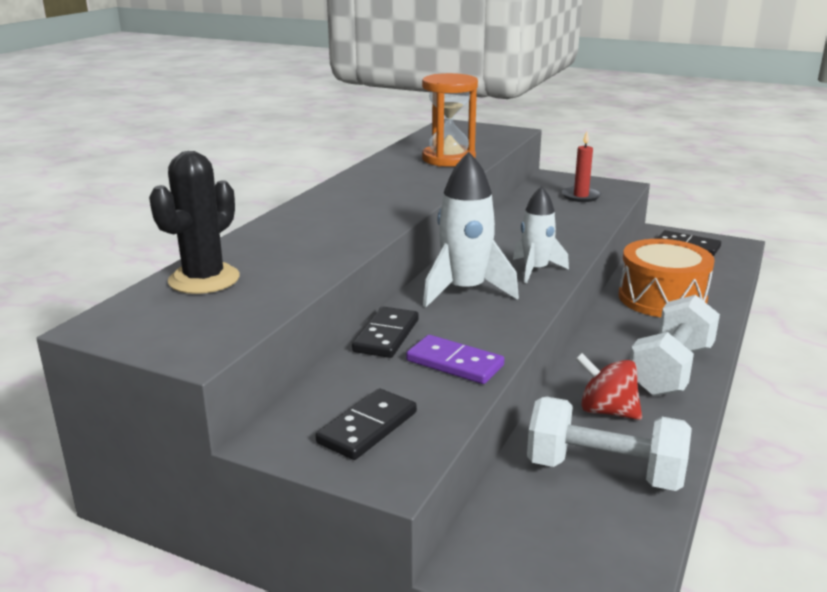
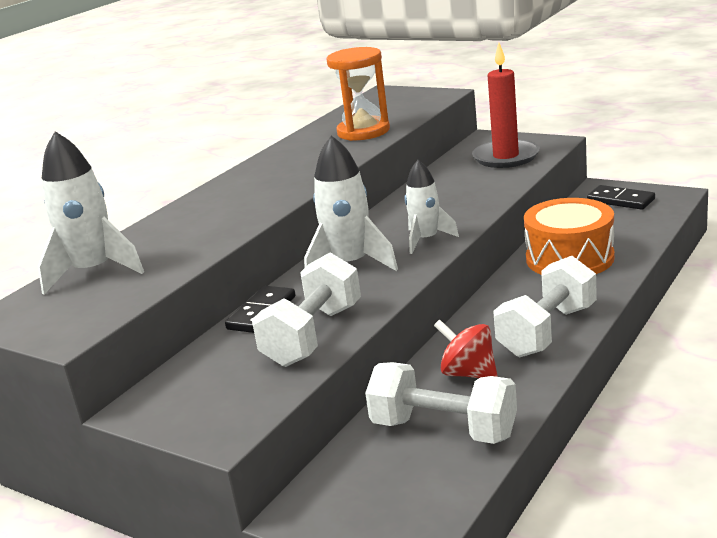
camera: 10 degrees right, 0 degrees up
black cactus [149,151,240,294] -> white rocket [38,131,144,295]
black domino [316,388,417,460] -> none
purple domino [406,335,504,384] -> white dumbbell [252,252,361,367]
red candle [562,131,601,202] -> red candle [472,42,540,168], size x1.69

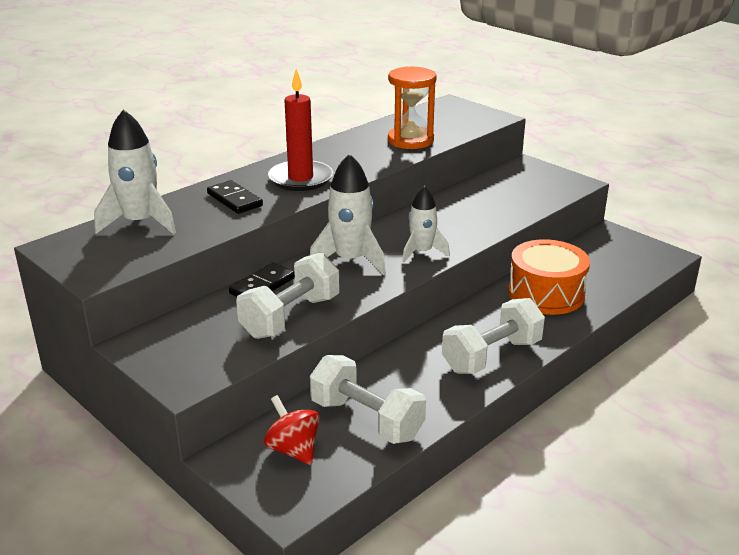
camera: 10 degrees right, 5 degrees up
red spinning top [434,320,498,378] -> red spinning top moved to [264,395,320,465]
red candle [472,42,540,168] -> red candle moved to [268,69,333,191]
black domino [587,185,655,210] -> black domino moved to [207,180,263,214]

